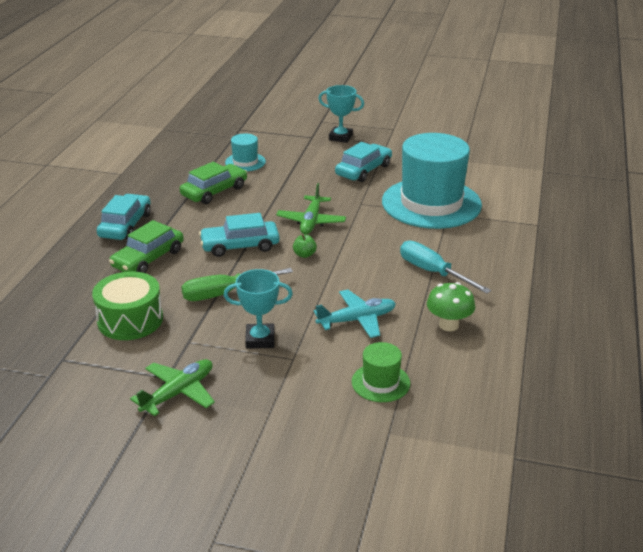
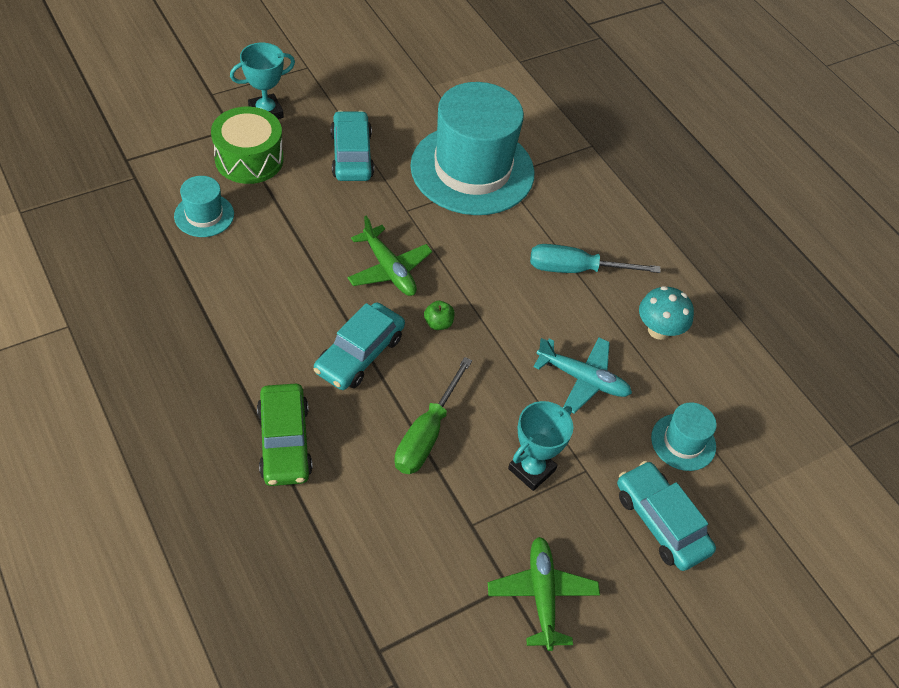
camera: 50 degrees left, 20 degrees up
green drum [92,271,163,340] -> green drum moved to [211,107,283,184]
turquoise car [97,194,151,240] -> turquoise car moved to [617,461,716,571]
green car [180,162,247,204] -> none
turquoise plane [314,290,396,338] -> turquoise plane turned 90 degrees clockwise [534,338,632,413]
green hat [352,342,410,402] -> turquoise hat [651,402,717,471]
green mushroom [427,282,475,331] -> turquoise mushroom [639,286,694,340]

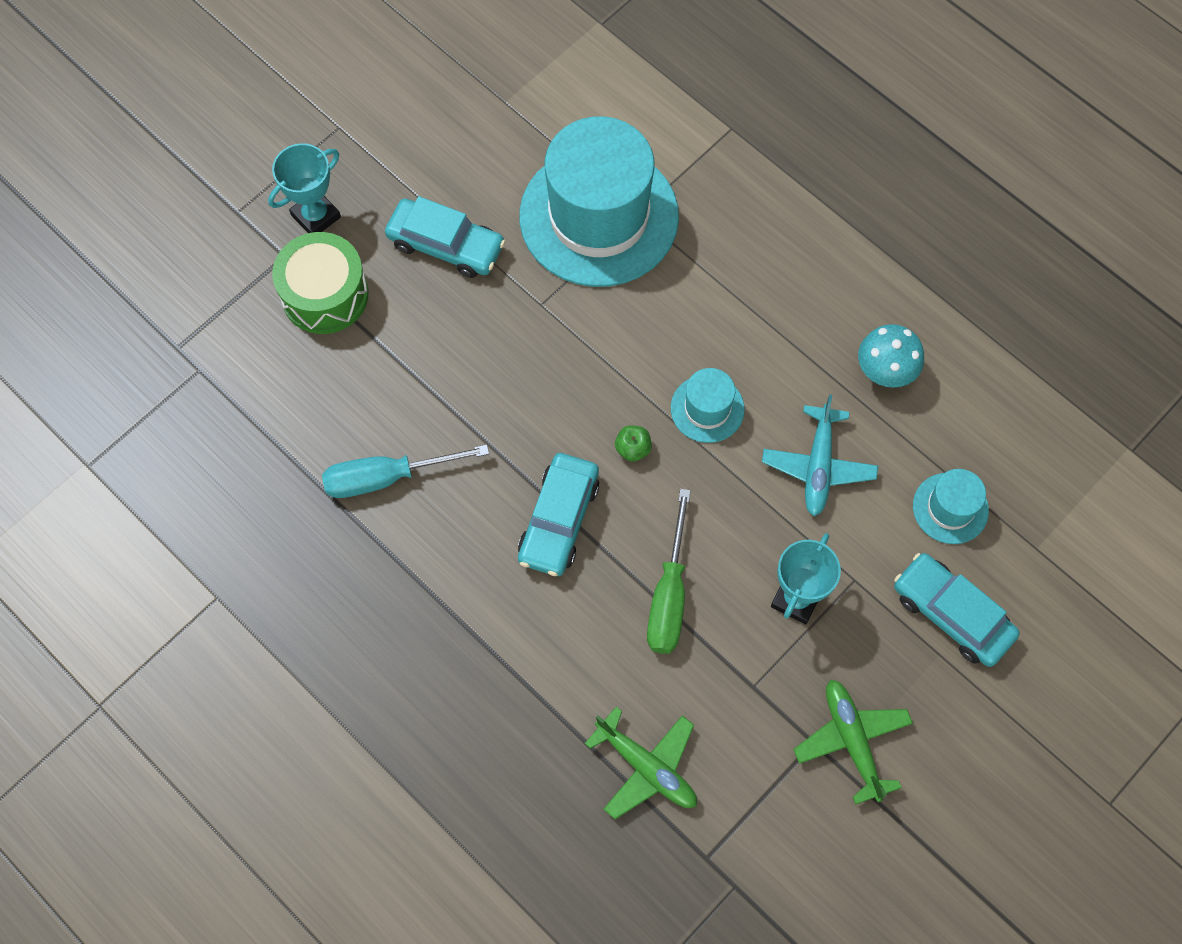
camera: 10 degrees left, 15 degrees up
turquoise hat [174,176,234,237] -> turquoise hat moved to [671,368,745,443]
green car [257,384,313,486] -> none
turquoise car [331,111,374,181] -> turquoise car turned 135 degrees clockwise [385,196,506,278]
green plane [347,216,432,296] -> green plane moved to [585,707,697,819]
turquoise screwdriver [530,244,661,273] -> turquoise screwdriver moved to [322,445,489,498]
turquoise plane [534,338,632,413] -> turquoise plane turned 90 degrees clockwise [762,394,878,516]

